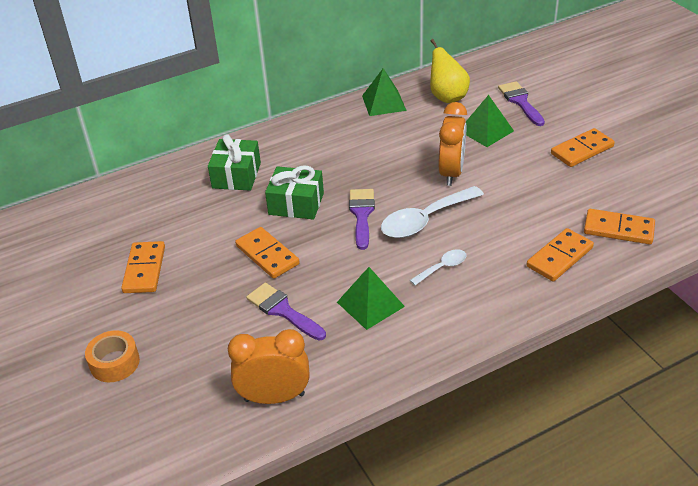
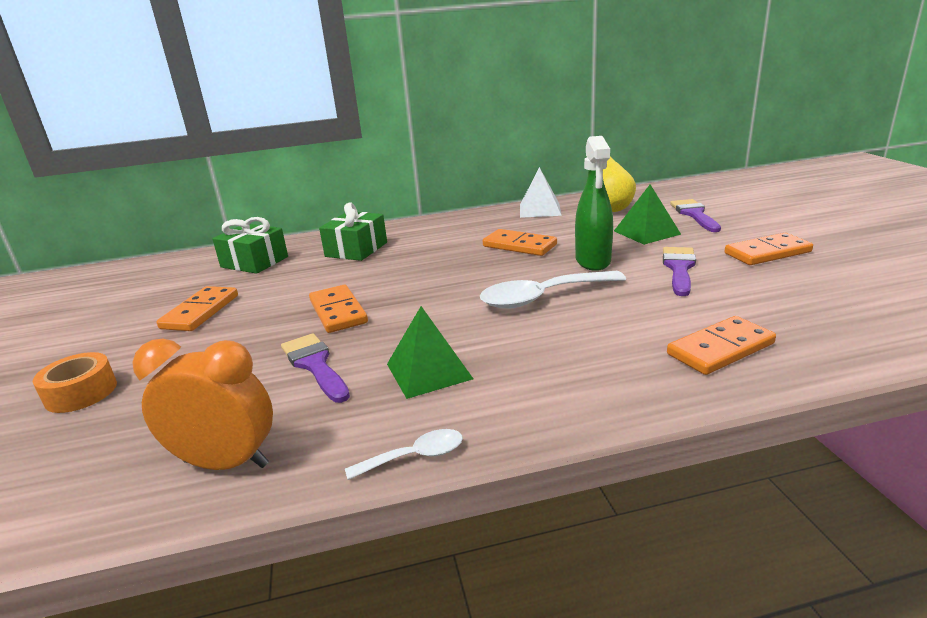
camera: 15 degrees right, 15 degrees down
green gift [265,165,324,220] -> green gift moved to [212,217,288,274]
purple brush [349,189,375,250] -> purple brush moved to [663,247,696,296]
green pyramid [362,68,407,116] -> white pyramid [520,167,562,218]
white spoon [410,249,466,285] -> white spoon moved to [345,429,463,480]
orange clock [439,102,467,186] -> green spray bottle [575,136,613,271]
orange domino [584,209,655,244] -> orange domino moved to [483,229,557,256]

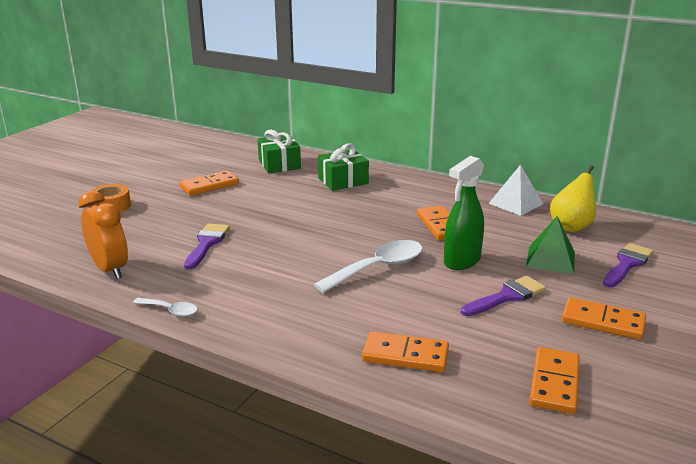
camera: 40 degrees right, 0 degrees up
orange domino [309,285,368,333] -> orange domino moved to [529,347,580,414]
green pyramid [387,306,473,399] -> none
white spoon [480,271,626,309] -> white spoon turned 120 degrees clockwise [313,240,423,293]

